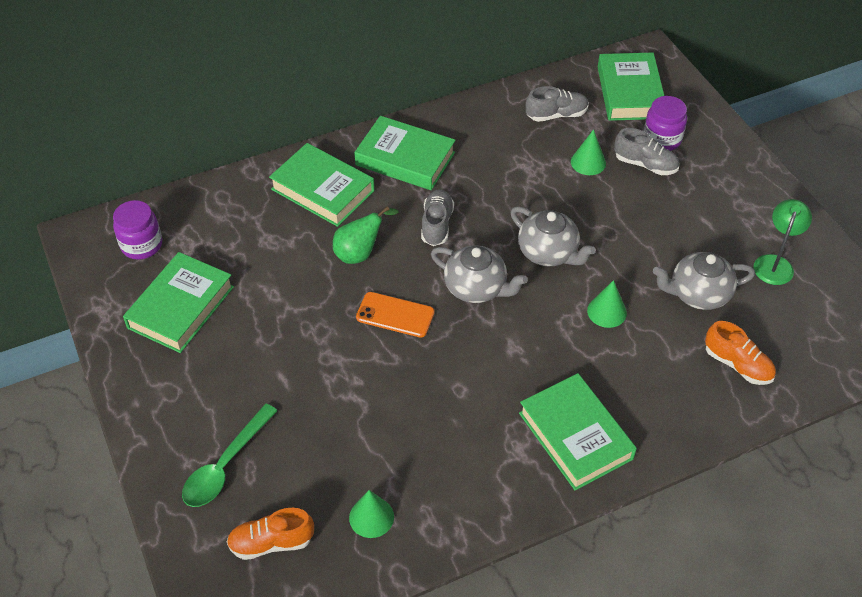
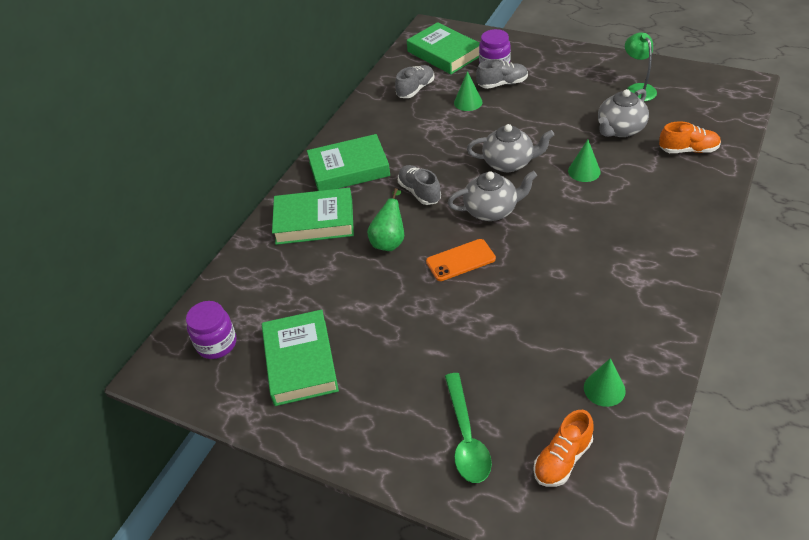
camera: 35 degrees left, 5 degrees down
green book [519,373,637,491] -> none

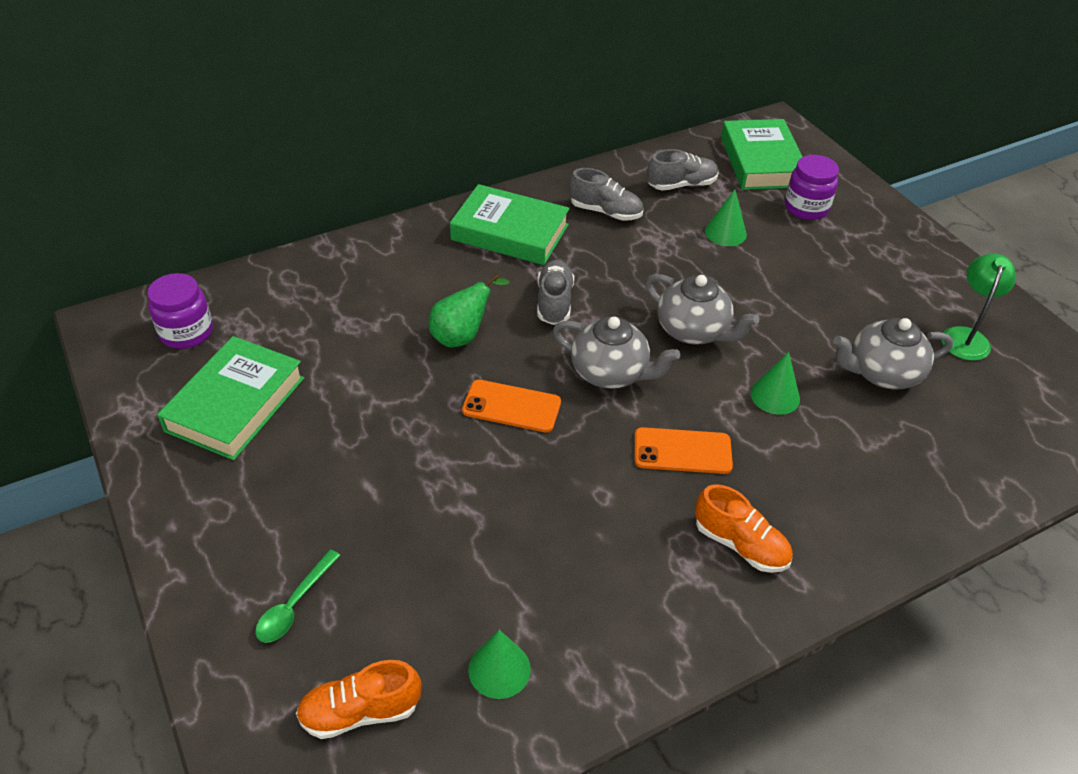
camera: 30 degrees right, 0 degrees up
green book [272,188,354,245] -> none
green spoon [445,373,492,483] -> green spoon [255,549,340,643], size x0.64
grey shoe [476,59,528,89] -> grey shoe moved to [569,168,643,221]
orange shoe [659,122,721,153] -> orange shoe moved to [695,484,793,573]
none -> orange phone [635,427,733,474]

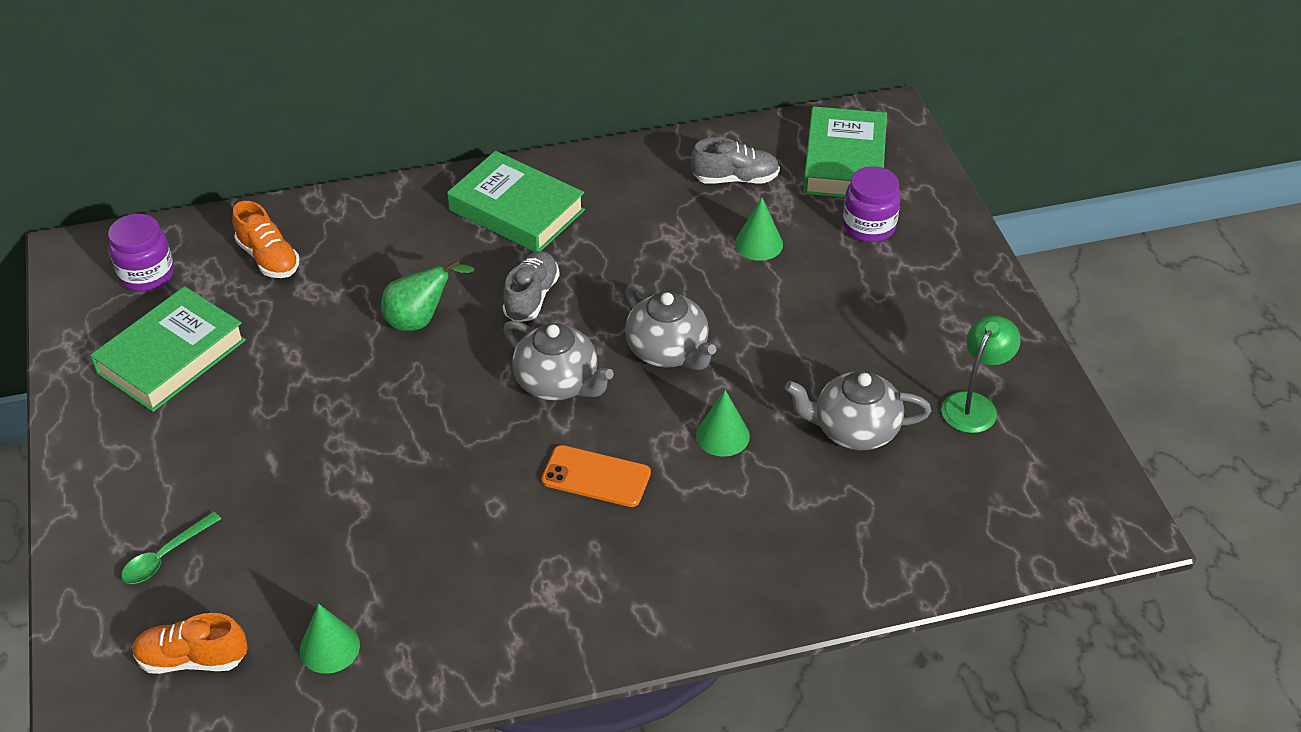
camera: 15 degrees right, 0 degrees up
orange phone [462,380,561,433] -> none
grey shoe [569,168,643,221] -> none
orange shoe [695,484,793,573] -> orange shoe moved to [232,201,300,278]

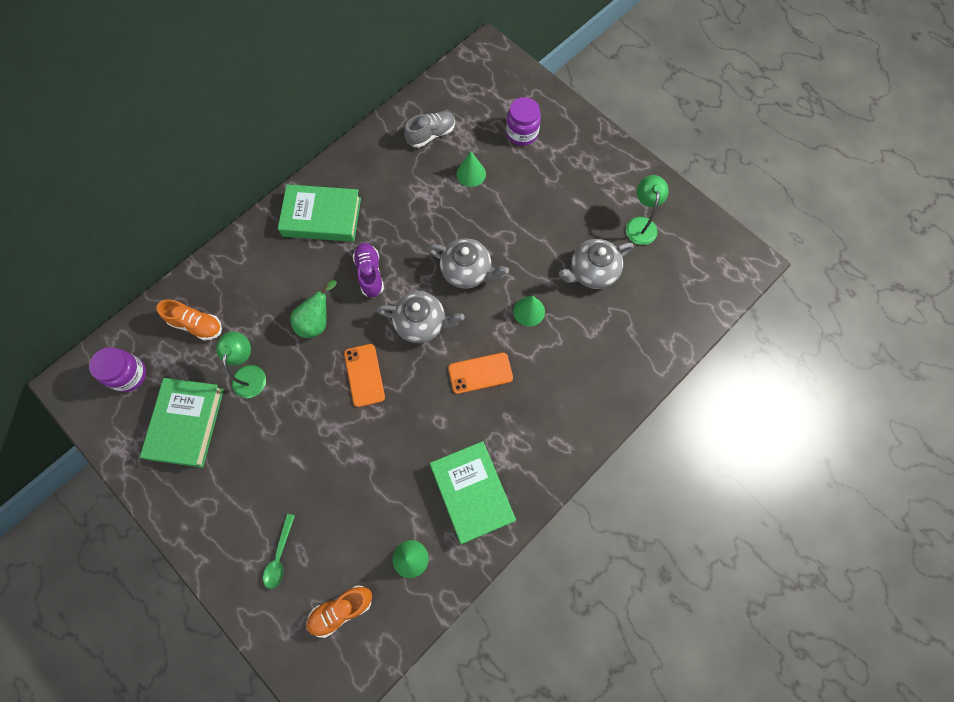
camera: 30 degrees left, 25 degrees up
grey shoe [503,251,560,322] -> purple shoe [353,243,384,298]
green book [803,106,887,198] -> green book moved to [430,441,516,544]
none -> green lamp [216,332,266,398]
none -> orange phone [344,344,385,407]

